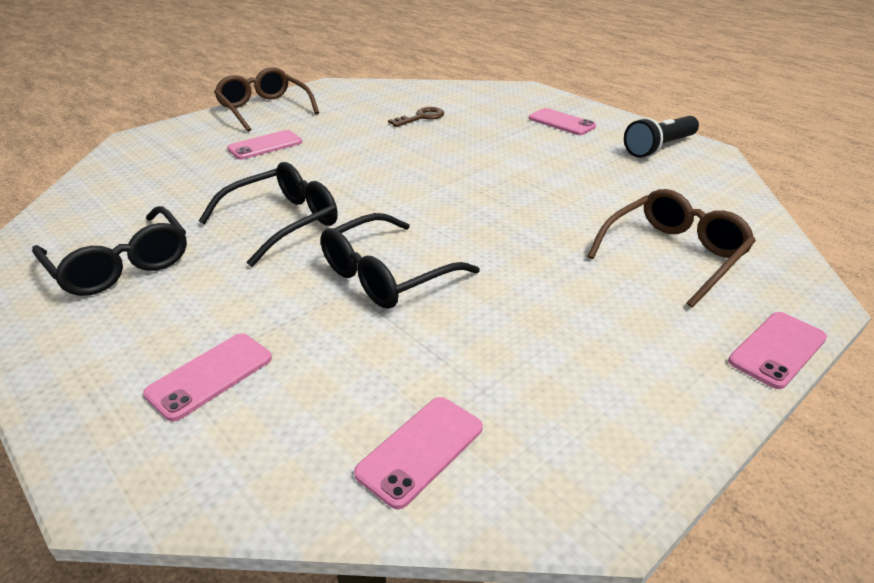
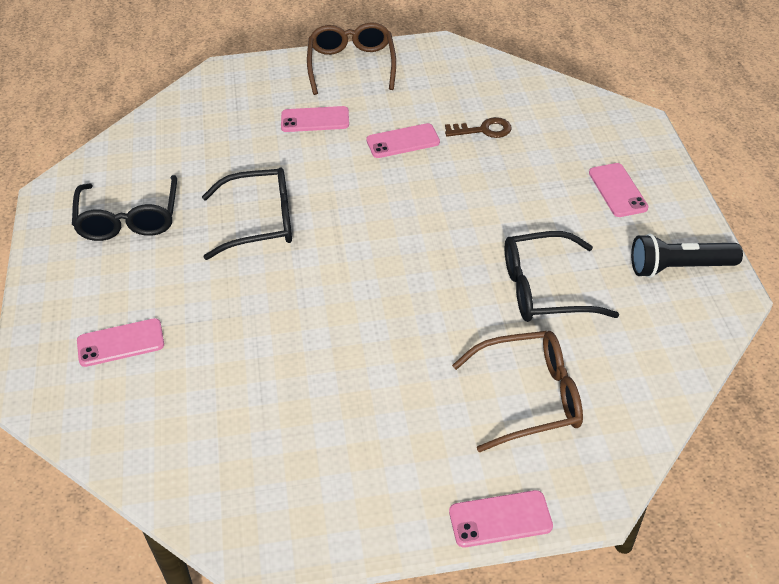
camera: 35 degrees right, 10 degrees up
black glasses [321,213,480,309] -> black glasses moved to [505,231,619,322]
pink phone [354,397,483,509] -> pink phone moved to [366,123,440,158]

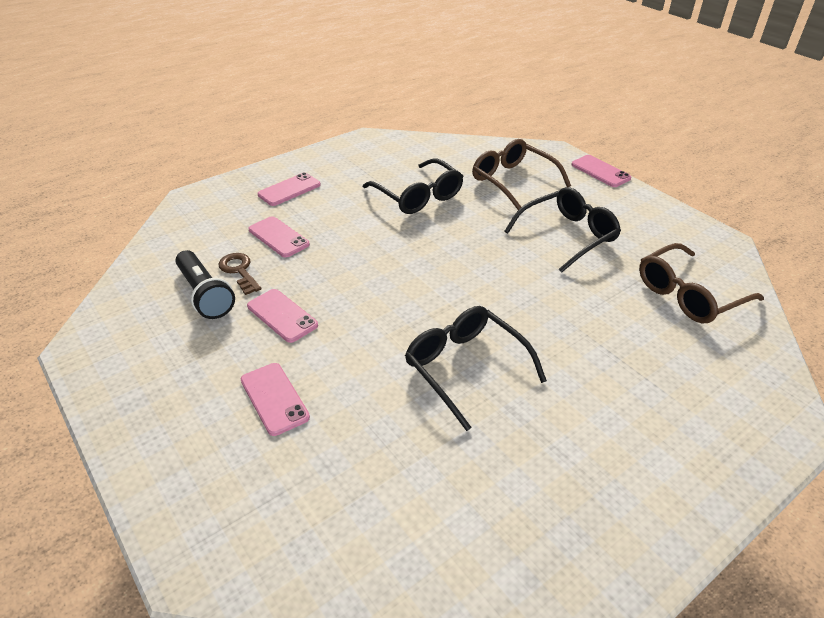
camera: 120 degrees left, 5 degrees down
black glasses [72,175,177,241] -> black glasses moved to [505,187,621,273]
pink phone [77,318,164,367] -> pink phone moved to [249,216,310,257]
brown glasses [307,22,396,95] -> brown glasses moved to [639,243,764,323]
black flashlight [631,234,743,278] -> black flashlight moved to [175,250,235,319]

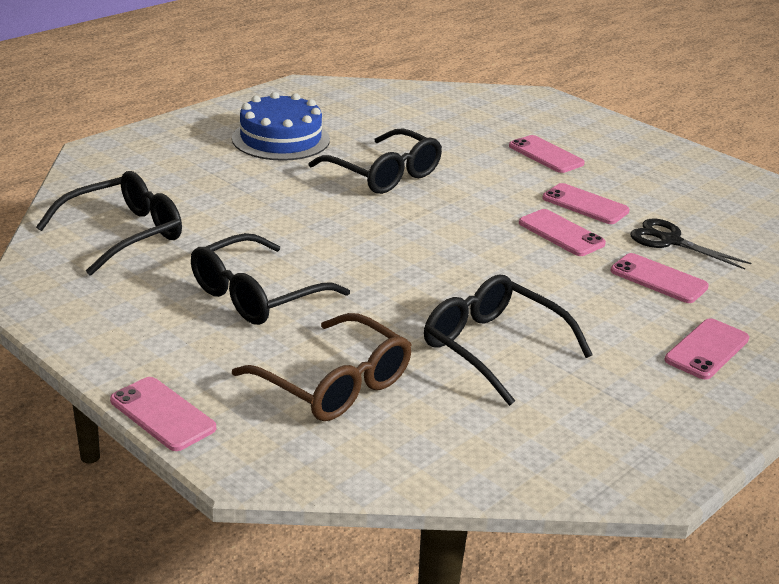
camera: 170 degrees right, 10 degrees down
black flashlight [175,250,235,319] -> none
brown key [219,253,262,295] -> black scissors [630,219,752,269]
brown glasses [639,243,764,323] -> black glasses [36,171,182,276]
none -> blue cake [232,92,330,161]
none -> pink phone [519,209,606,256]

